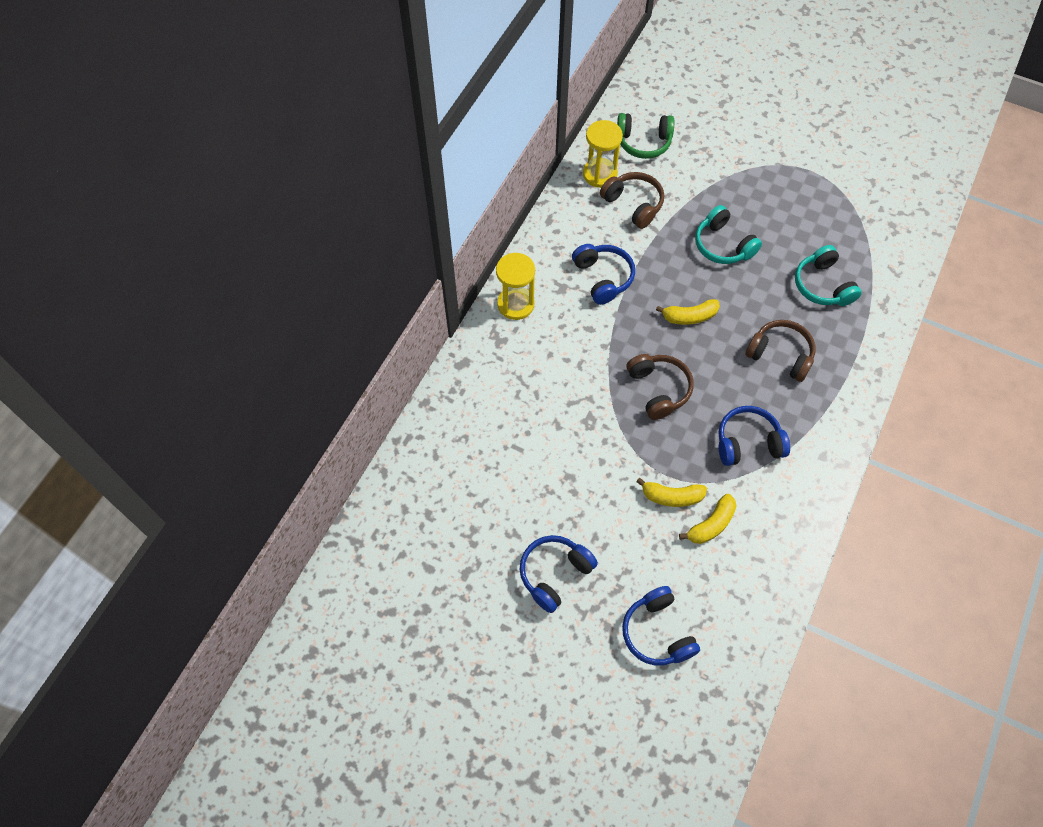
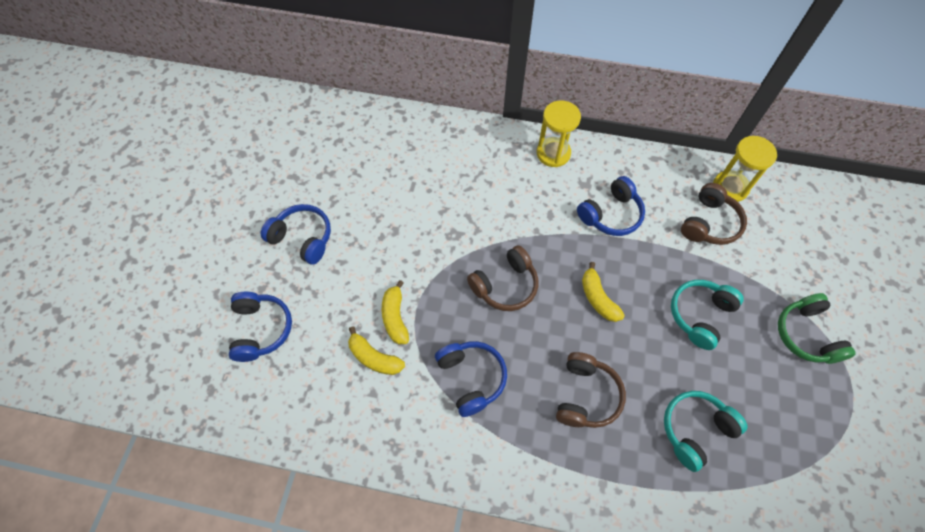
camera: 75 degrees right, 0 degrees up
green headphones [617,113,674,159] -> green headphones moved to [778,293,856,364]
blue headphones [622,586,700,666] -> blue headphones turned 120 degrees clockwise [229,292,292,362]

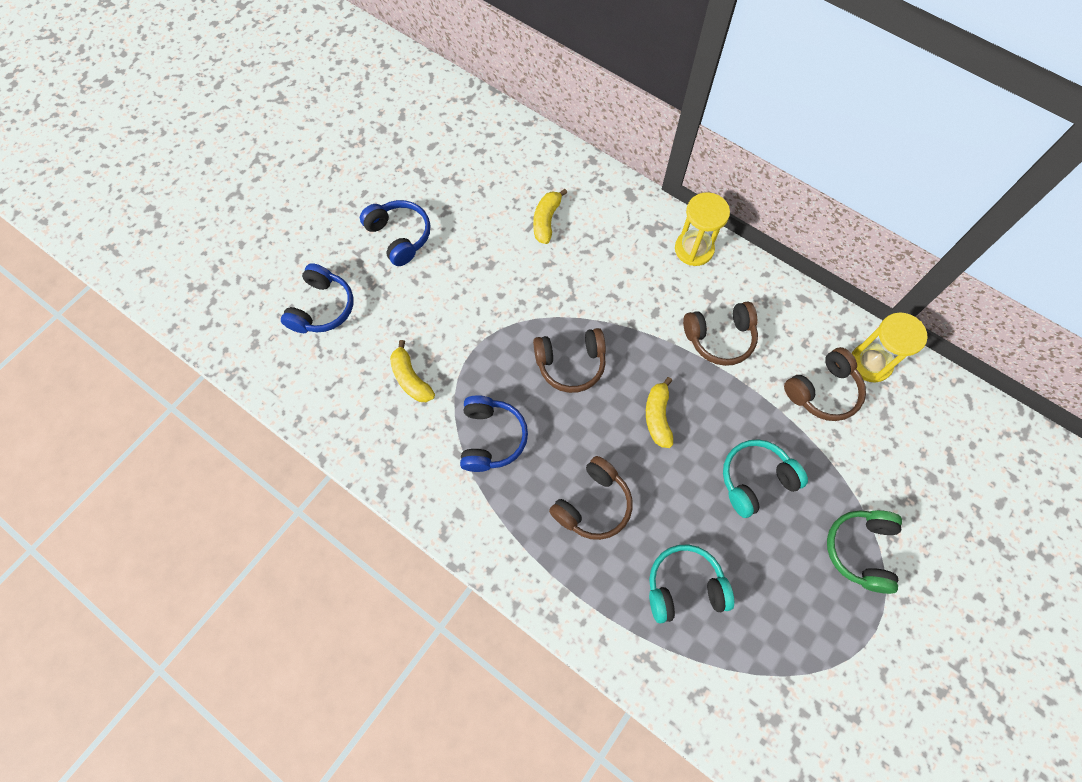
camera: 25 degrees right, 5 degrees up
yellow banana [382,280,409,345] -> yellow banana moved to [533,189,567,244]
blue headphones [577,176,645,236] -> brown headphones [683,301,758,366]

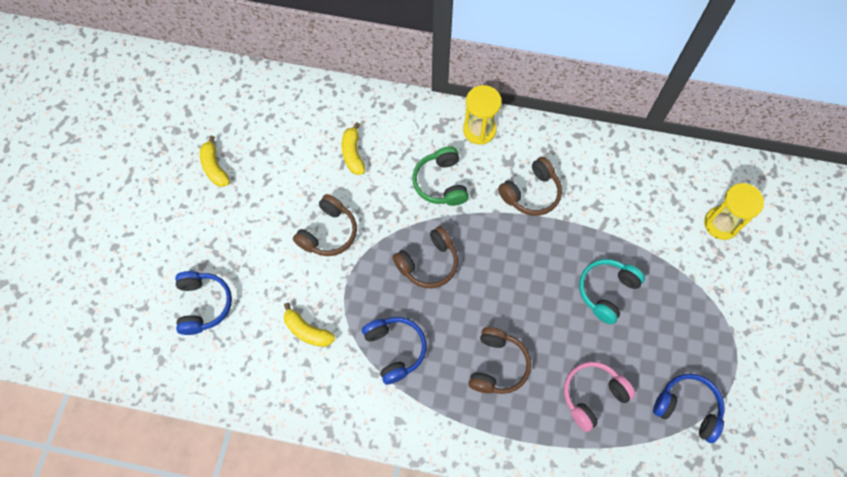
camera: 25 degrees left, 0 degrees up
blue headphones [360,200,430,266] -> blue headphones moved to [653,374,725,443]
yellow banana [646,377,673,448] -> yellow banana moved to [200,136,230,187]
turquoise headphones [649,544,734,624] -> pink headphones [564,362,635,432]
brown headphones [784,347,866,421] -> brown headphones moved to [293,194,357,256]
green headphones [827,510,902,594] -> green headphones moved to [412,146,469,206]
yellow hourglass [852,312,927,383] -> yellow hourglass moved to [704,183,764,240]

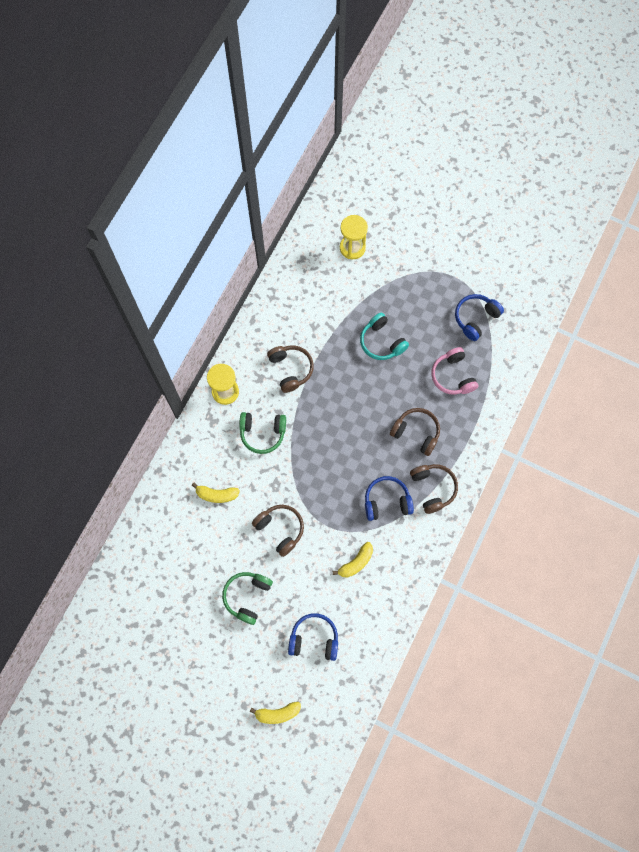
camera: 75 degrees left, 5 degrees up
yellow banana [200,136,230,187] -> yellow banana moved to [249,702,301,724]
brown headphones [392,226,458,288] -> brown headphones moved to [410,464,458,514]
none -> green headphones [222,572,273,625]

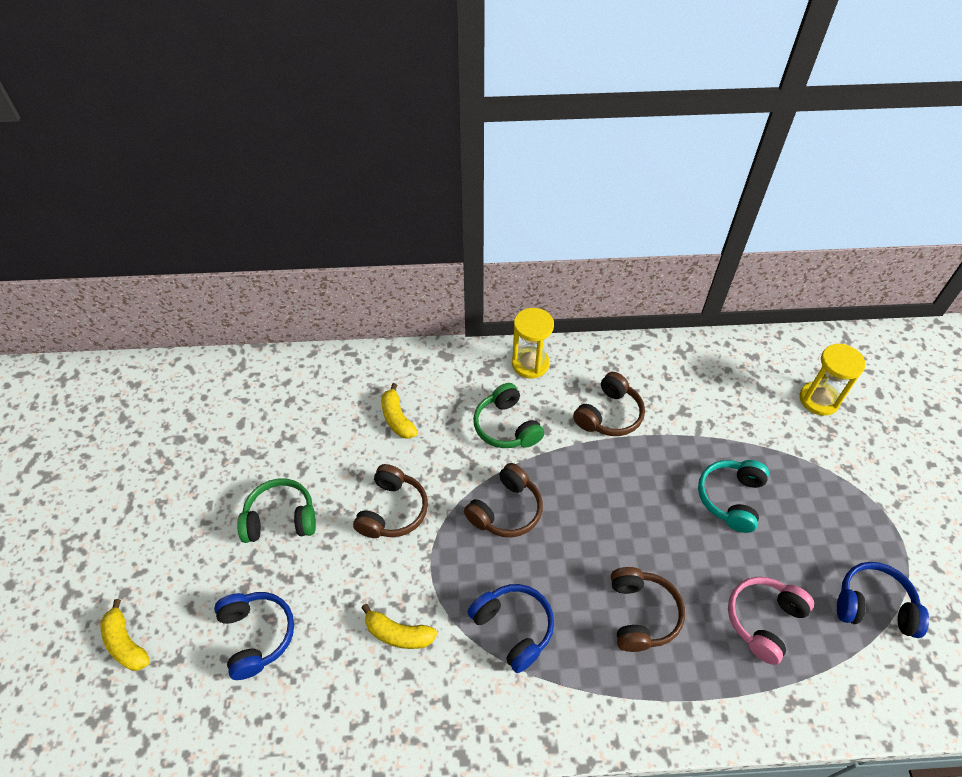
camera: 60 degrees right, 20 degrees down
brown headphones [410,464,458,514] -> brown headphones moved to [464,463,543,537]

